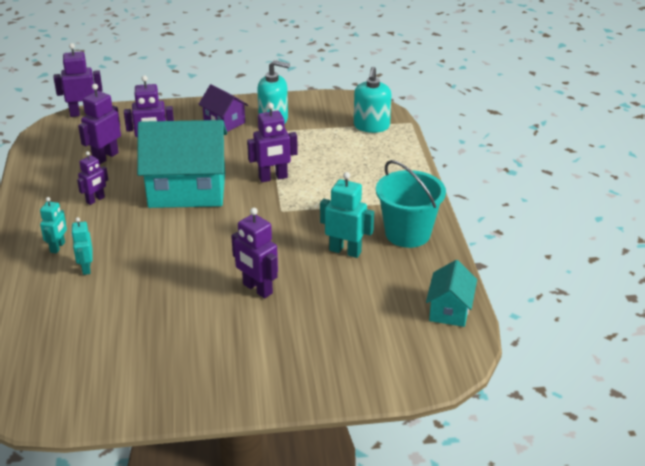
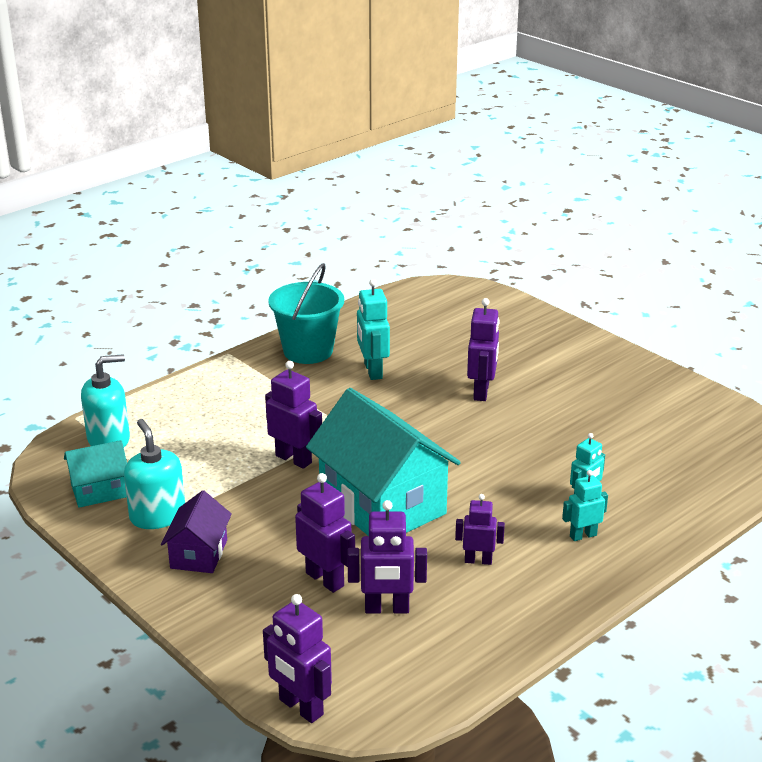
camera: 125 degrees left, 5 degrees down
turquoise house [426,260,477,327] -> turquoise house moved to [64,440,127,508]

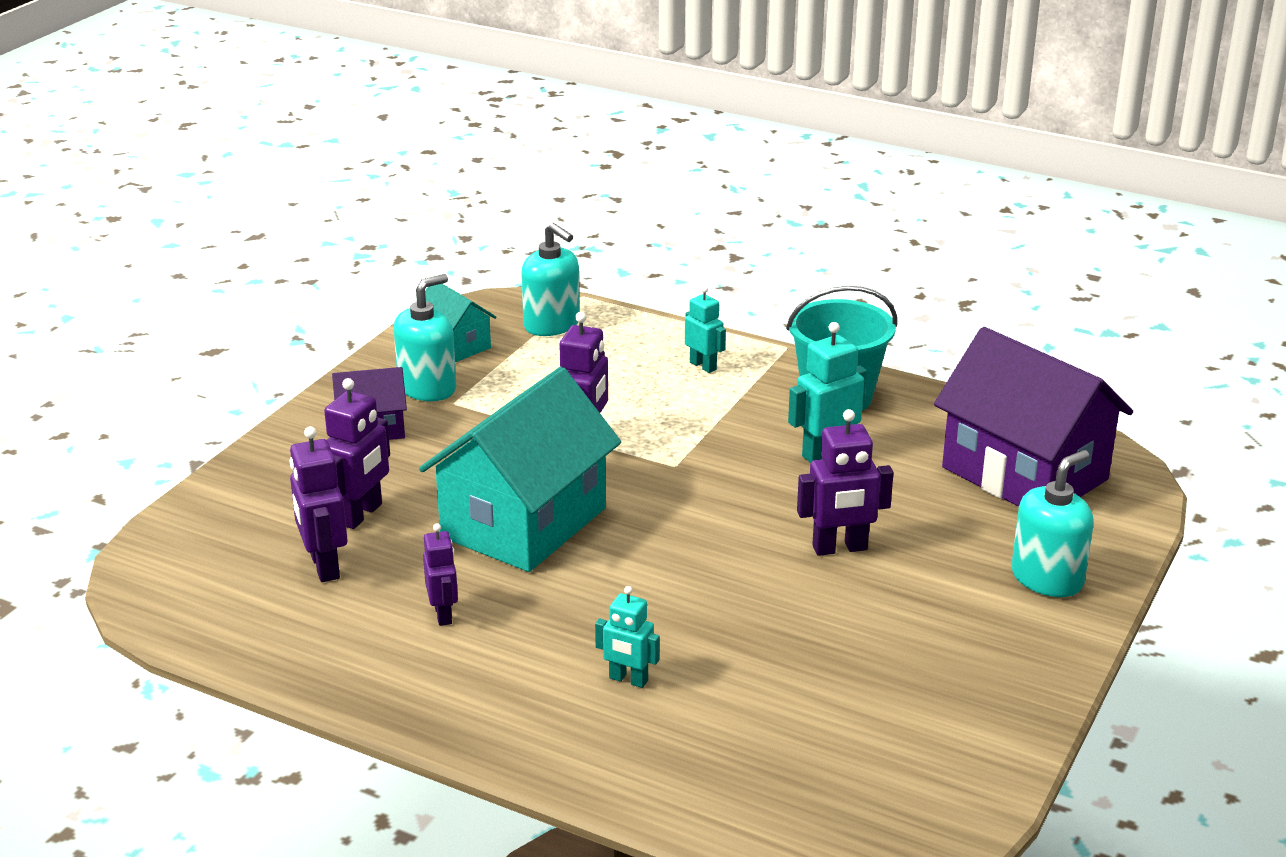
camera: 70 degrees right, 0 degrees up
purple robot [263,594,332,723] -> none
turquoise robot [562,470,608,541] -> turquoise robot moved to [685,286,726,373]
none -> purple house [934,327,1133,506]
none -> turquoise soap dispenser [1012,450,1094,597]

